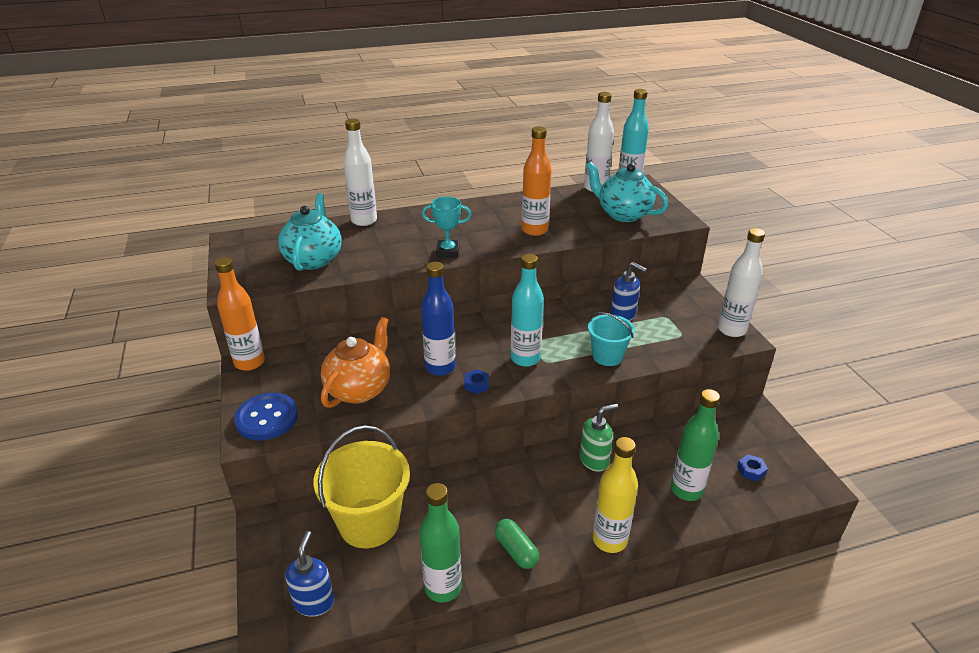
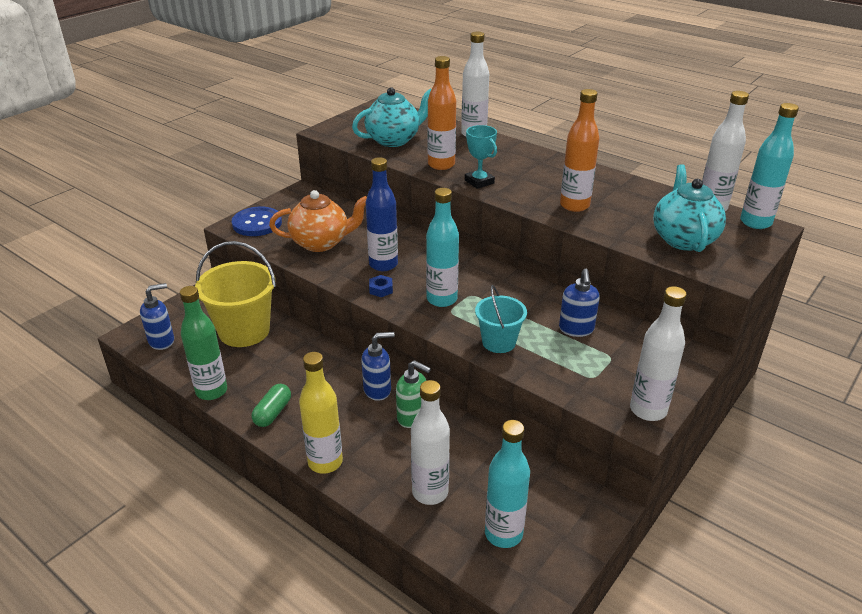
camera: 55 degrees right, 0 degrees up
orange bottle [215,257,265,371] -> orange bottle moved to [427,56,456,170]
green bottle [671,389,720,501] -> white bottle [411,380,450,505]
blue nut [737,454,768,481] -> turquoise bottle [485,420,530,548]
none -> blue soap dispenser [361,332,395,401]

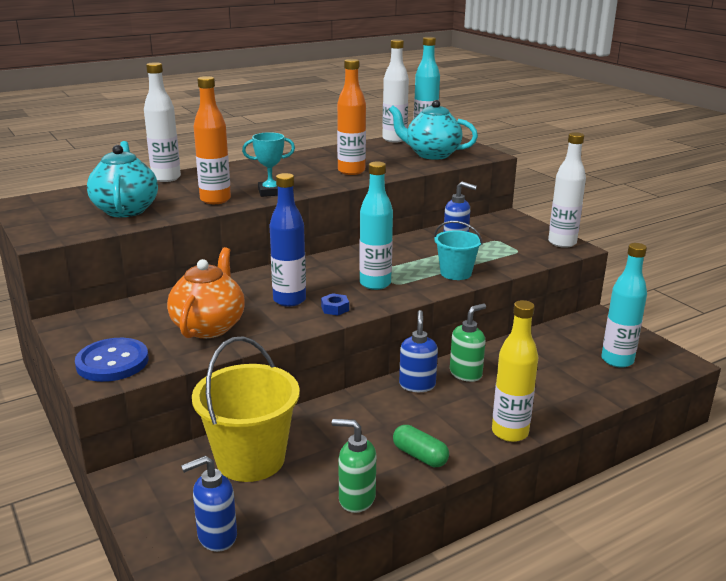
camera: 70 degrees left, 10 degrees down
blue soap dispenser [140,283,174,350] -> blue soap dispenser turned 105 degrees counterclockwise [181,456,237,552]
green bottle [180,286,227,400] -> green soap dispenser [332,419,376,513]
white bottle [411,380,450,505] -> none

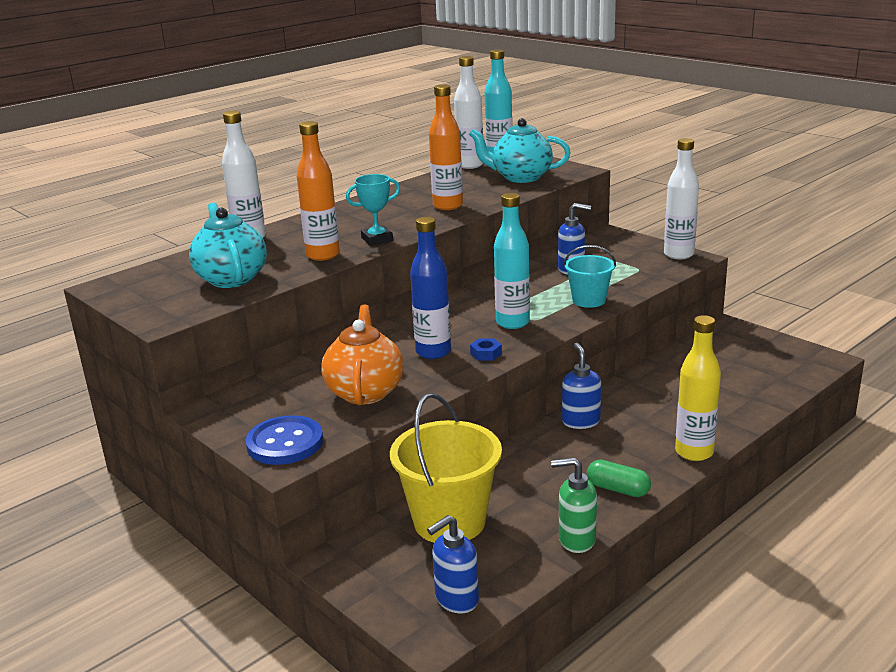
camera: 10 degrees left, 0 degrees up
green soap dispenser [450,304,486,382] -> none
turquoise bottle [602,243,647,368] -> none

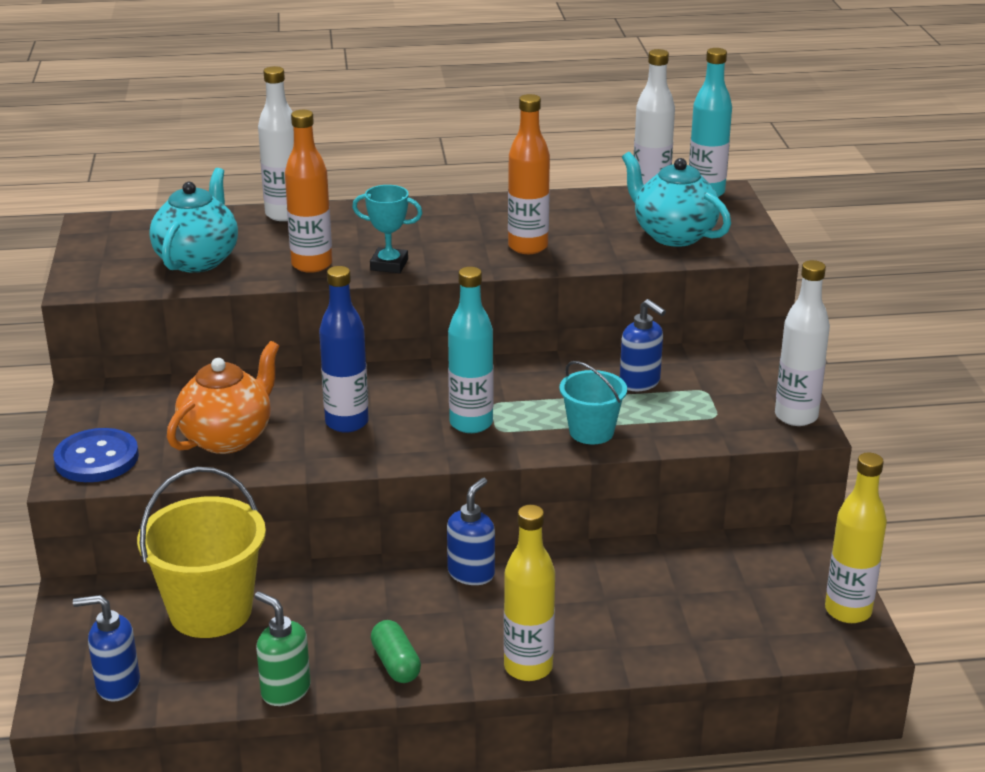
camera: 35 degrees right, 5 degrees up
blue nut [470,338,502,361] -> none
none -> yellow bottle [825,452,887,623]

